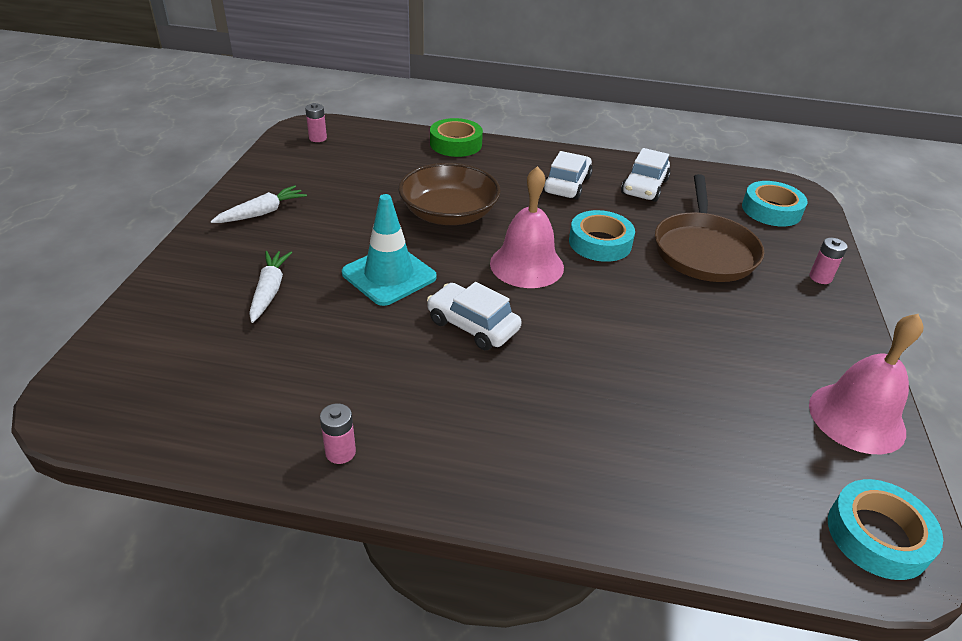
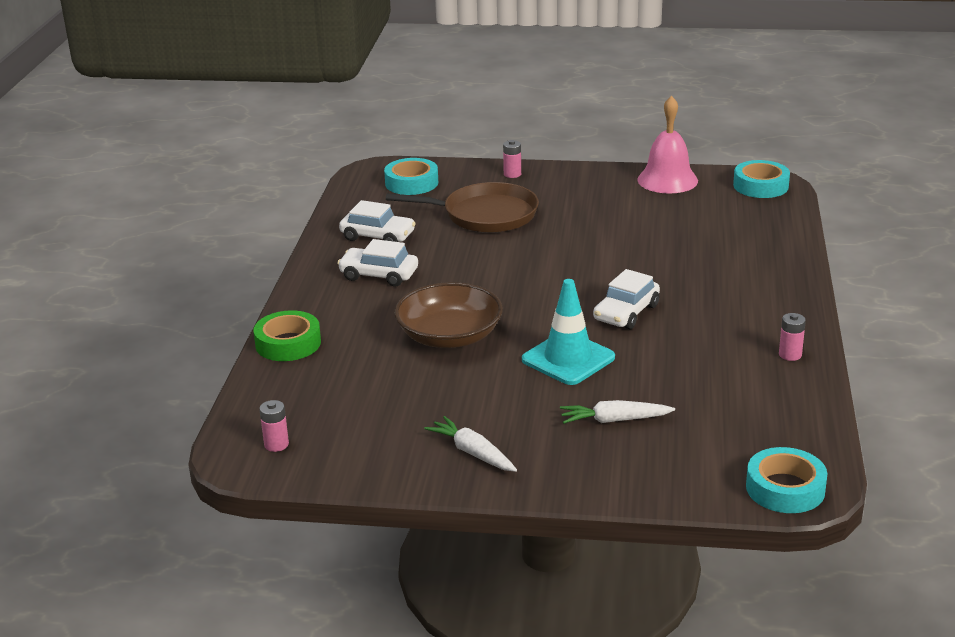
camera: 90 degrees left, 10 degrees down
pink bell [490,166,564,288] -> none
turquoise tape [569,210,635,262] -> turquoise tape moved to [746,447,828,513]

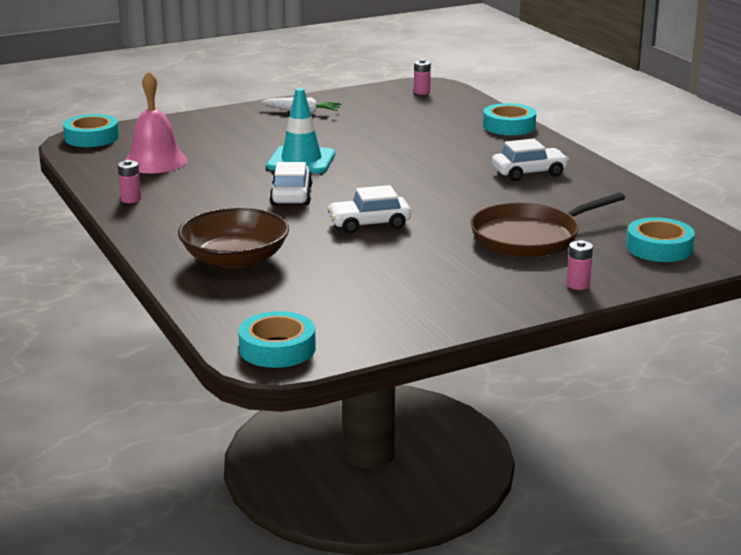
camera: 145 degrees right, 5 degrees down
green tape [253,310,321,361] -> turquoise tape [483,103,536,135]
white car [339,200,416,242] -> white car moved to [328,185,411,233]
brown bowl [394,282,503,348] -> brown bowl moved to [178,207,289,269]
white carrot [560,400,675,424] -> none
pink bell [637,96,698,194] -> pink bell moved to [125,71,187,173]

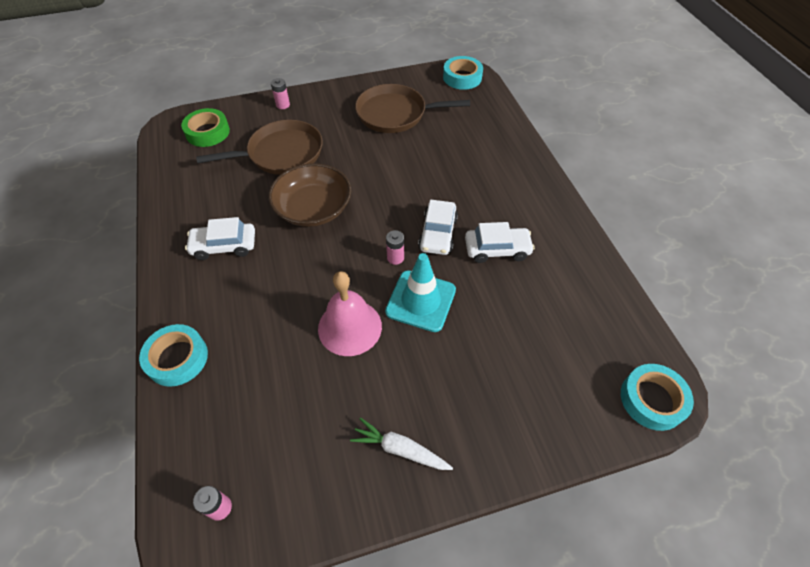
camera: 170 degrees left, 30 degrees up
pink battery [118,160,141,203] -> pink battery moved to [386,230,404,265]
pink bell [125,71,187,173] -> pink bell moved to [318,271,382,356]
brown bowl [178,207,289,269] -> brown bowl moved to [269,163,351,227]
white car [328,185,411,233] -> white car moved to [465,222,535,263]
turquoise tape [626,217,695,262] -> green tape [181,108,230,147]
none -> brown pan [355,84,470,133]

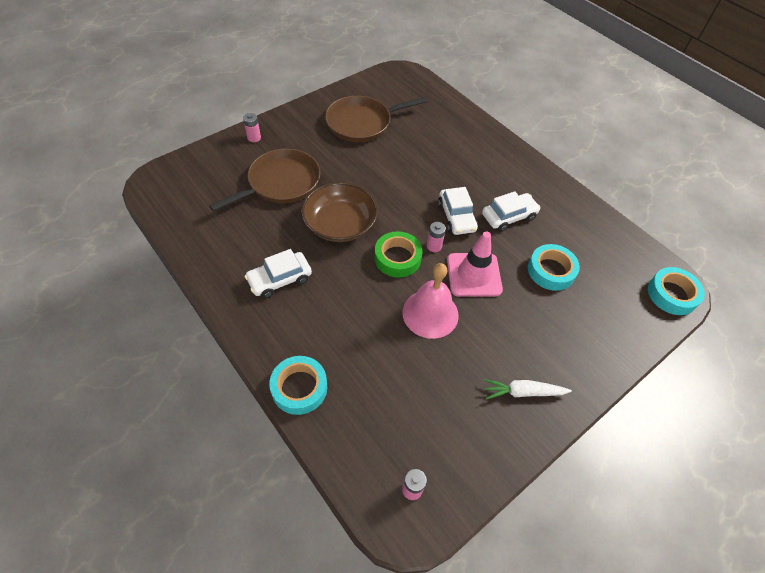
camera: 25 degrees left, 0 degrees up
green tape [181,108,230,147] -> green tape moved to [374,231,422,278]
turquoise traffic cone [385,253,456,332] -> pink traffic cone [447,232,503,297]
turquoise tape [443,56,483,90] -> turquoise tape moved to [528,244,580,291]

